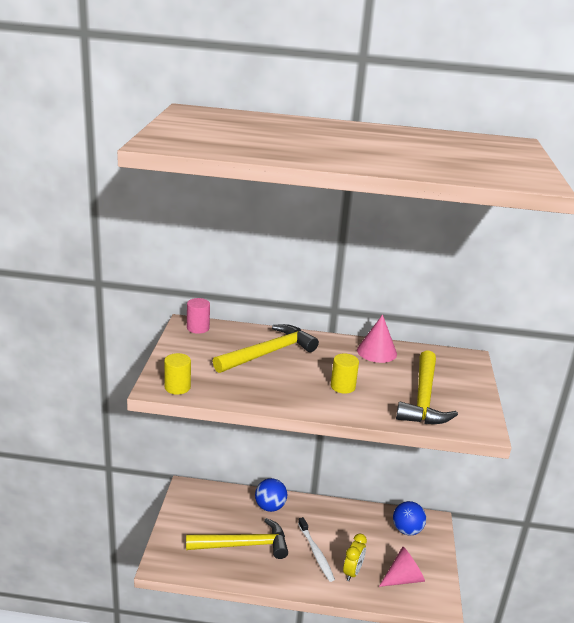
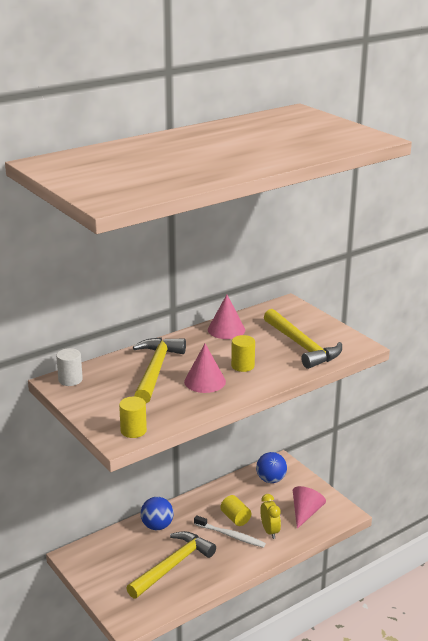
camera: 40 degrees left, 0 degrees up
pink cylinder [187,298,210,334] -> white cylinder [56,348,83,386]
none -> pink cone [184,344,226,393]
none -> yellow cylinder [220,495,251,526]

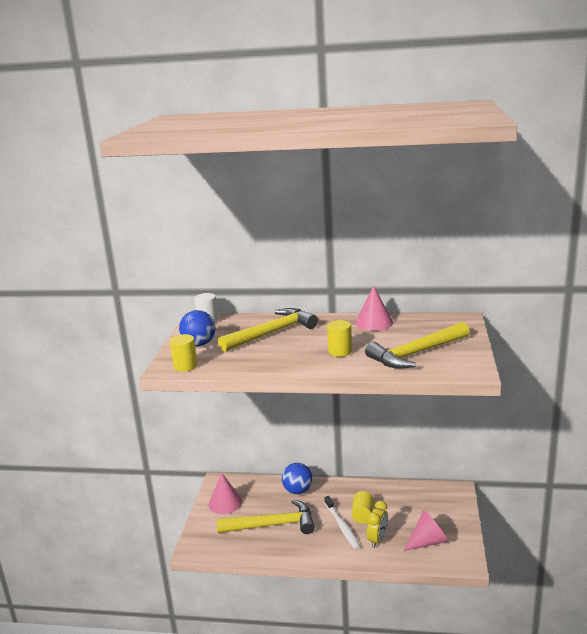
camera: 45 degrees right, 5 degrees down
pink cone [184,344,226,393] -> pink cone moved to [209,473,242,514]
blue ball [256,452,287,483] -> blue ball moved to [179,310,215,346]
yellow hammer [264,309,342,369] -> yellow hammer turned 45 degrees clockwise [365,322,470,369]

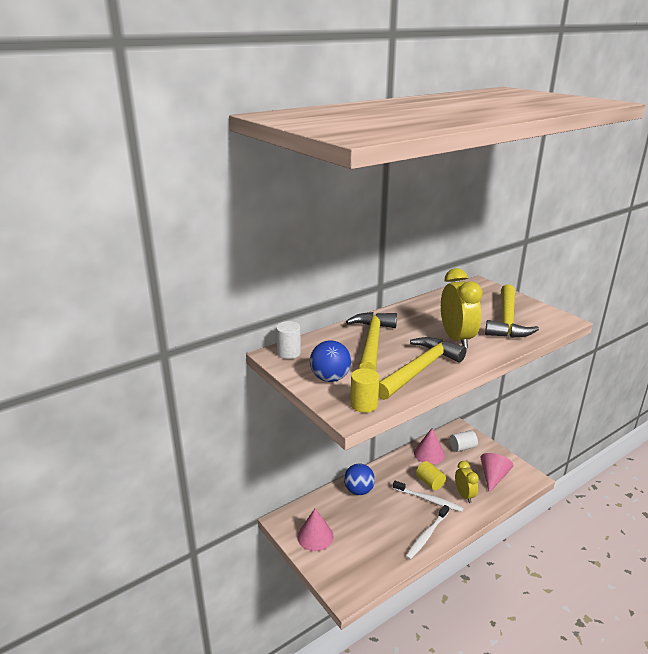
camera: 45 degrees left, 5 degrees up
yellow hammer [217,499,315,534] -> yellow hammer moved to [378,337,466,400]
yellow cylinder [327,320,352,357] -> yellow clock [441,268,483,348]
pink cone [355,285,393,331] -> pink cone moved to [414,428,445,464]
none -> white toothbrush [405,505,449,560]
none -> white cylinder [450,430,478,452]

